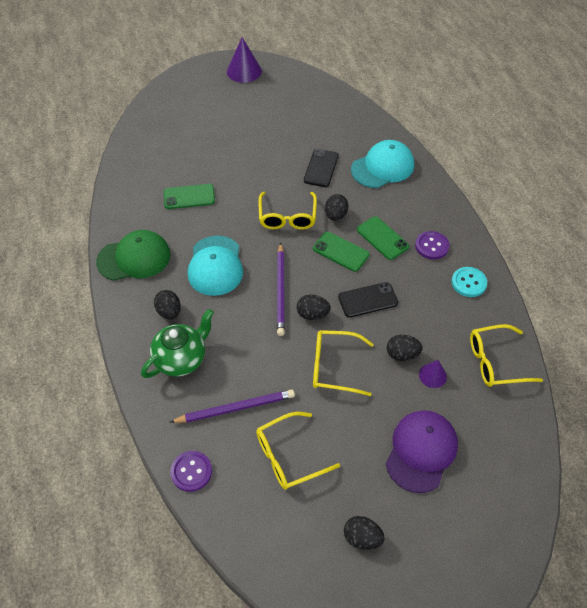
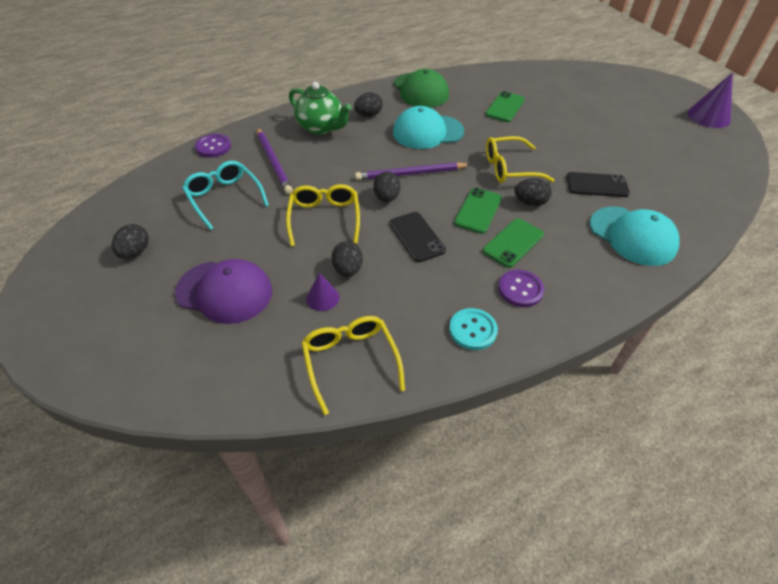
camera: 80 degrees right, 5 degrees down
green phone [164,184,215,209] -> green phone turned 45 degrees clockwise [485,91,525,122]
yellow glasses [256,412,340,490] -> turquoise glasses [182,161,269,230]

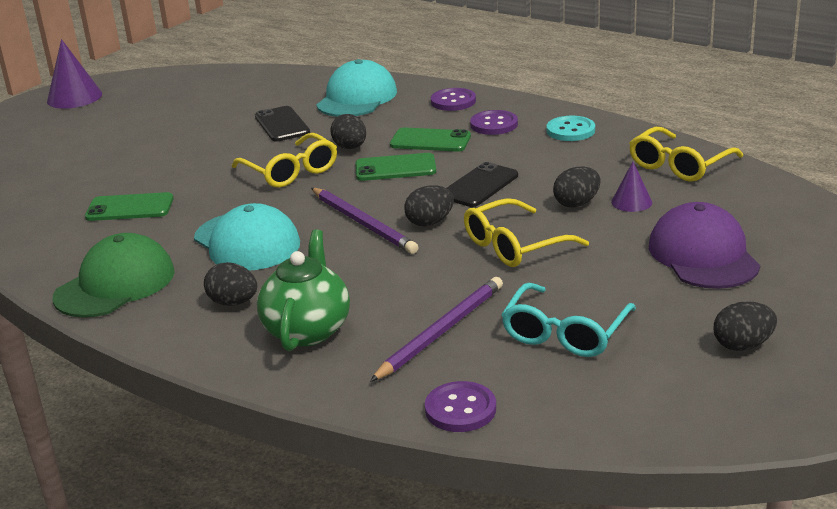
camera: 115 degrees left, 20 degrees down
none -> purple button [431,88,476,111]

